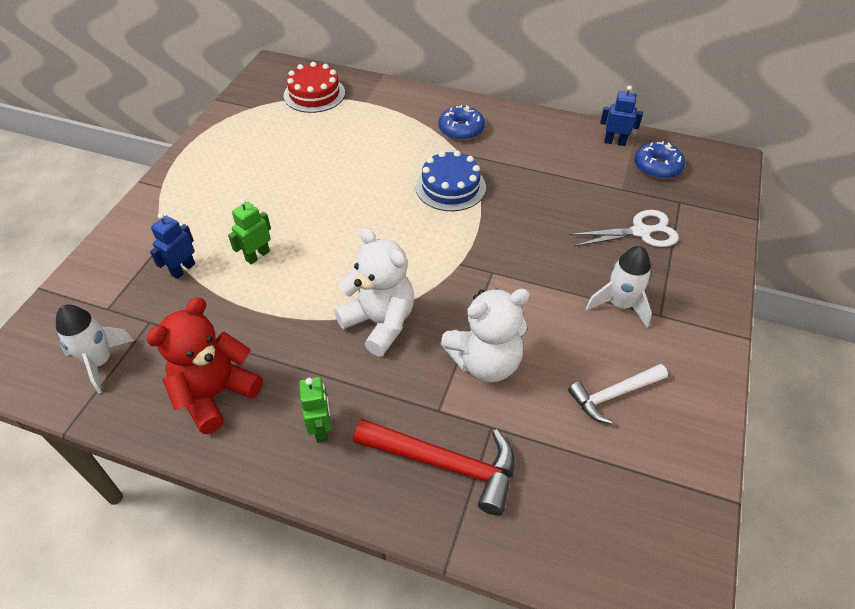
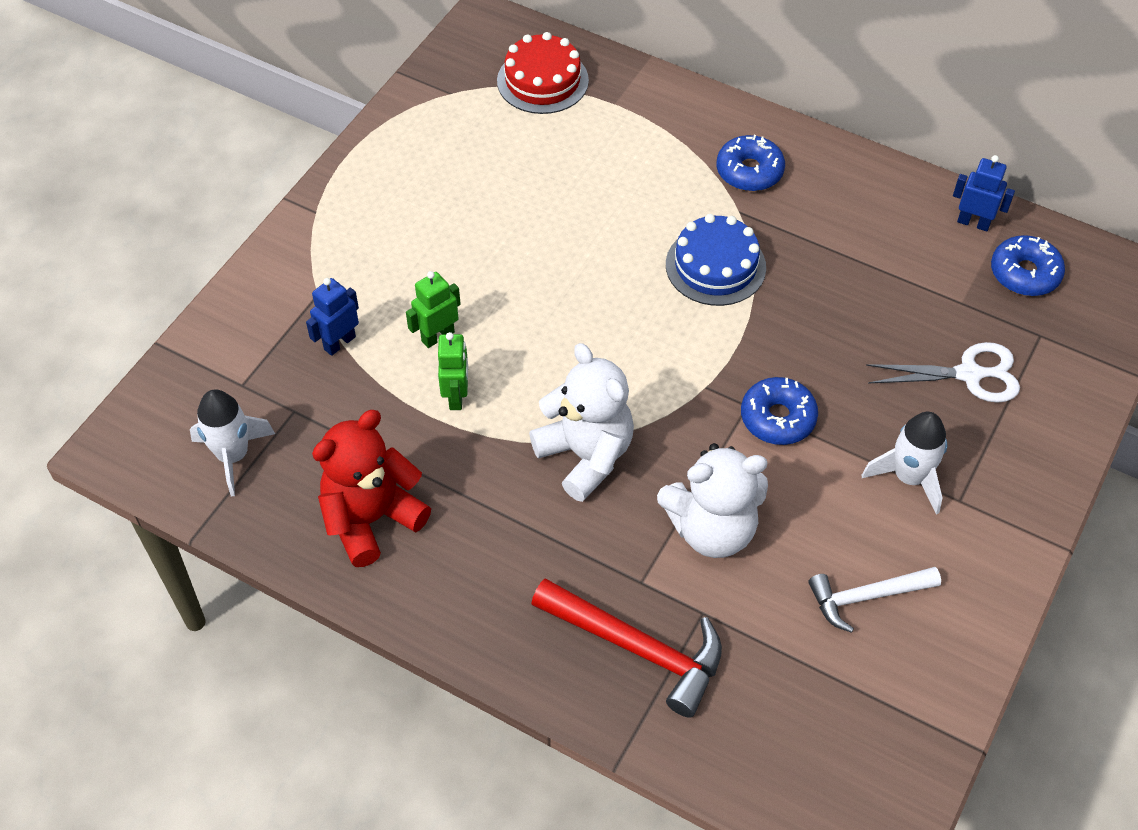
camera: 10 degrees right, 5 degrees up
green robot [299,377,331,443] -> green robot moved to [438,332,468,410]
none -> blue donut [741,377,818,445]

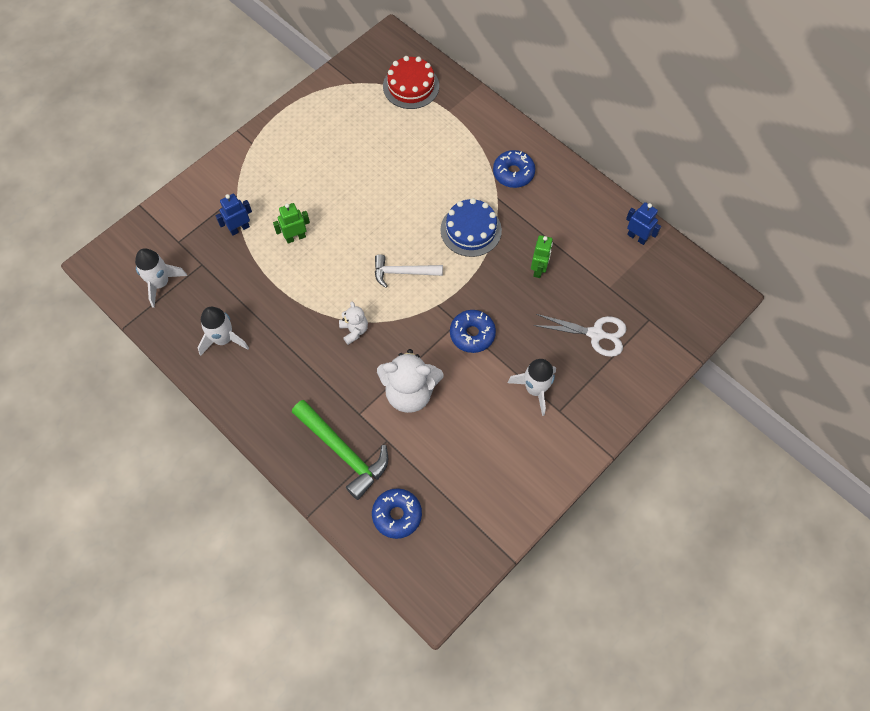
camera: 15 degrees right, 10 degrees up
red teddy bear [312,410,431,567] -> white rocket [198,307,249,356]
green robot [438,332,468,410] -> green robot moved to [531,235,553,278]
white teddy bear [529,343,634,502] -> white teddy bear [339,302,368,345], size x0.51
red hammer [531,578,722,718] -> green hammer [292,400,388,500]
white hammer [809,567,941,633] -> white hammer moved to [375,254,443,288]
blue donut [991,235,1065,296] -> blue donut moved to [372,488,422,539]

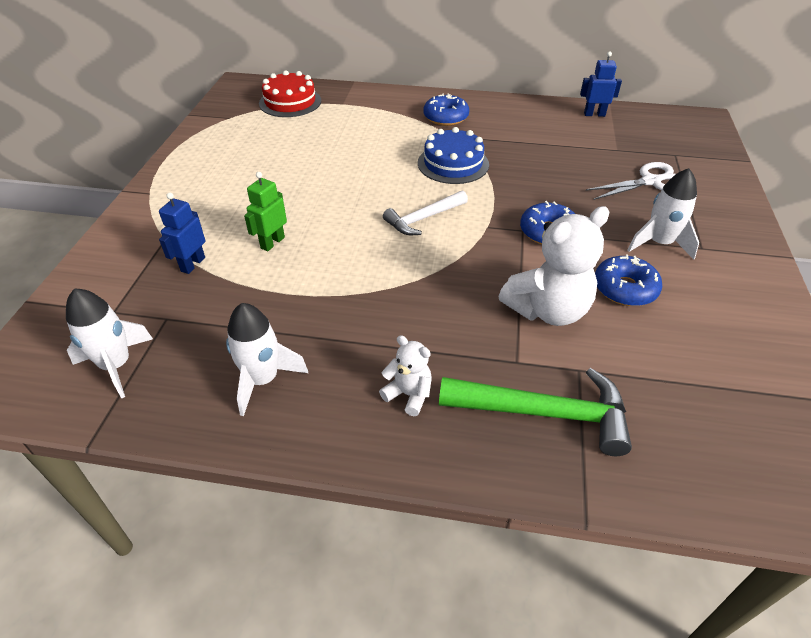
camera: 35 degrees left, 20 degrees down
white teddy bear [339,302,368,345] -> white teddy bear moved to [379,335,432,416]
blue donut [372,488,422,539] -> blue donut moved to [595,255,662,306]
green robot [531,235,553,278] -> none

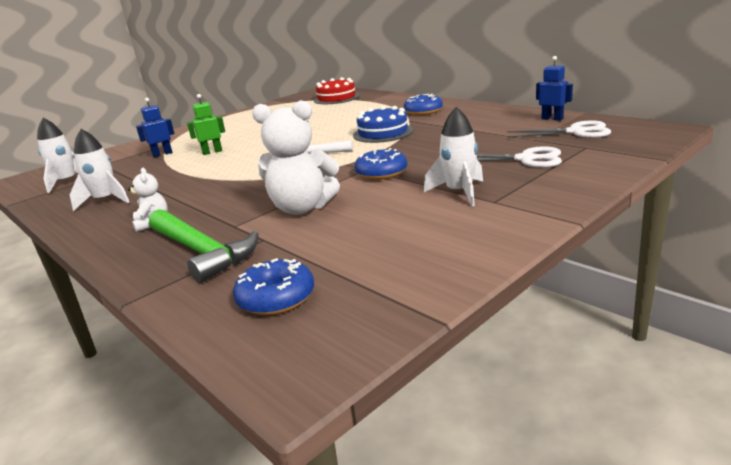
camera: 40 degrees right, 20 degrees down
blue donut [595,255,662,306] -> blue donut moved to [233,258,314,315]
none -> white scissors [507,120,611,138]

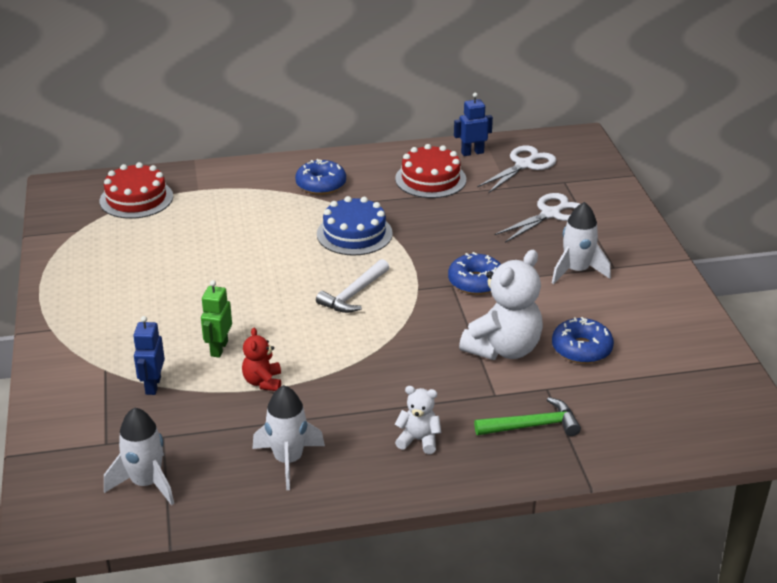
camera: 60 degrees left, 10 degrees up
green hammer [149,209,259,283] -> green hammer [474,397,581,436], size x0.66
blue donut [233,258,314,315] -> blue donut moved to [552,317,614,364]
none -> red teddy bear [242,328,281,391]
none -> red cake [395,144,466,198]

